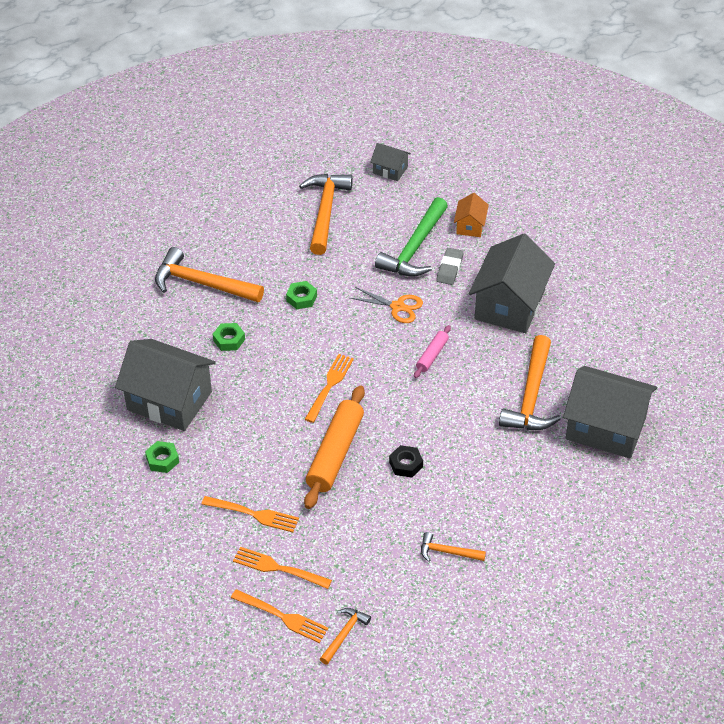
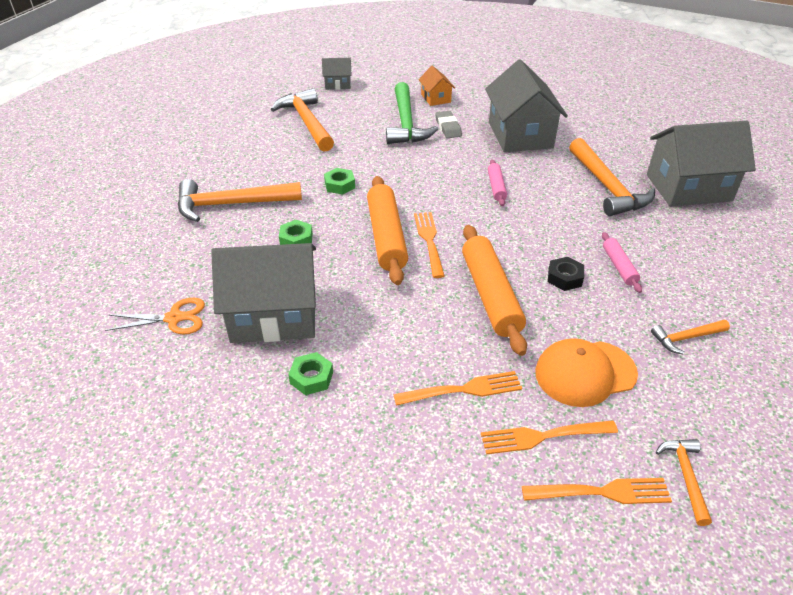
camera: 30 degrees left, 5 degrees down
orange scissors [350,287,423,323] -> orange scissors moved to [105,298,205,334]
none -> orange rolling pin [367,176,408,285]
none -> orange cap [535,338,638,407]
none -> pink rolling pin [602,232,642,293]

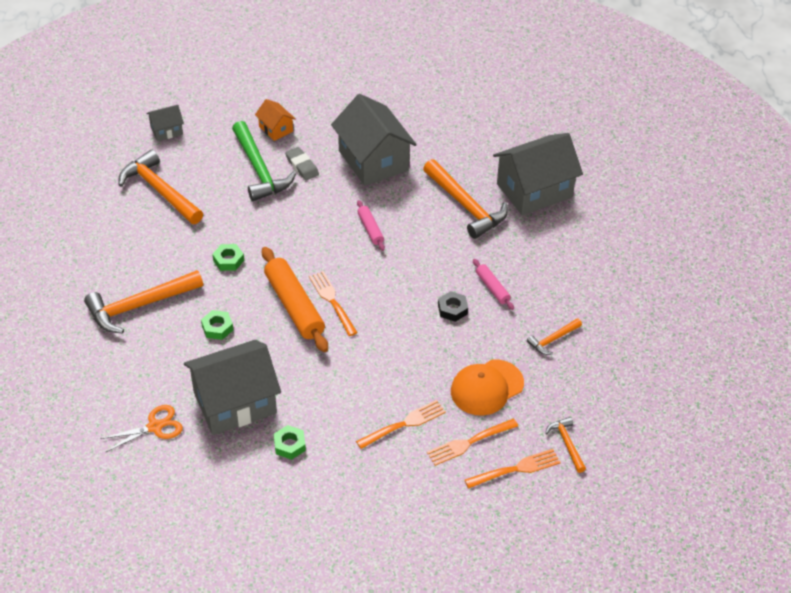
camera: 20 degrees left, 5 degrees up
orange rolling pin [462,225,527,356] -> none

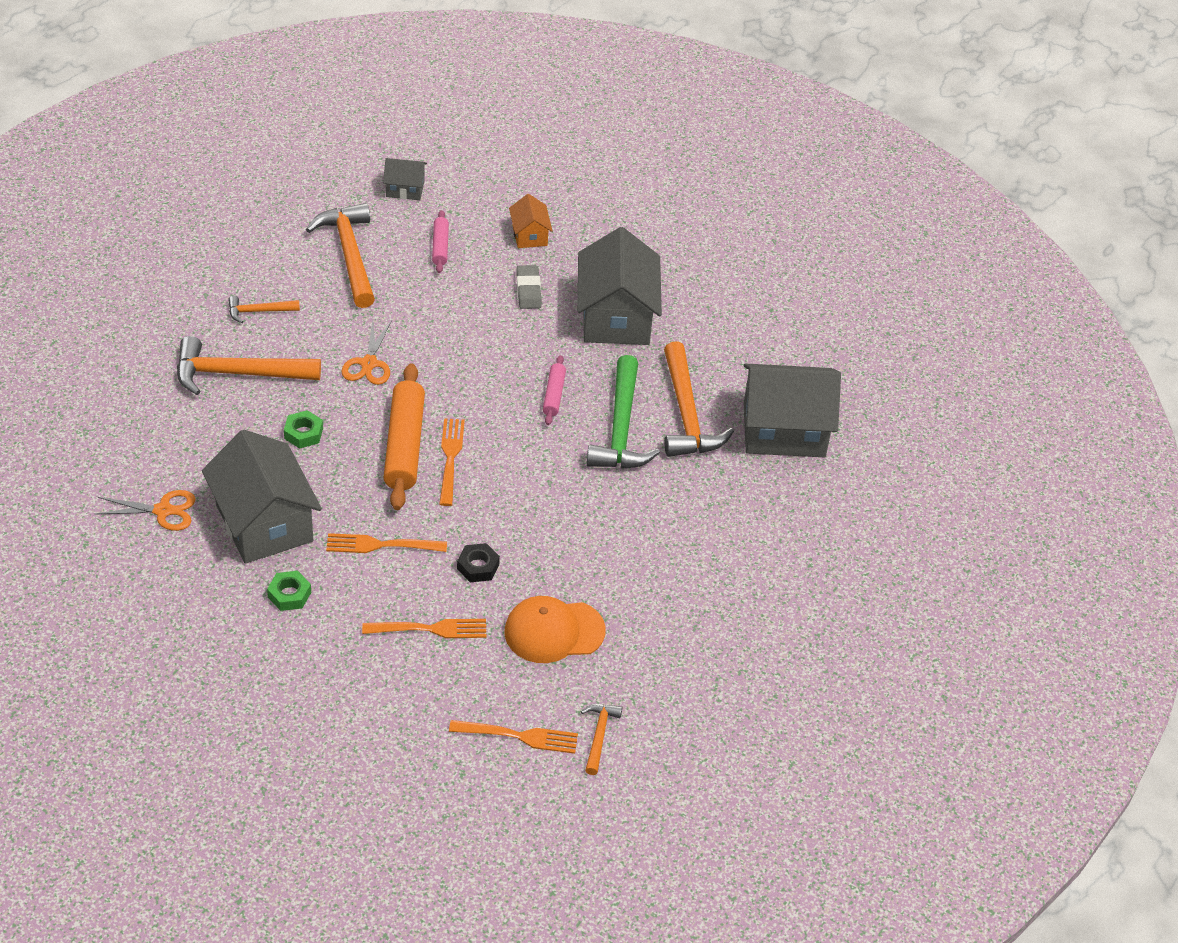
camera: 25 degrees right, 0 degrees up
grey house [184,340,281,435] -> grey house turned 60 degrees clockwise [202,430,322,564]
green nut [212,244,244,271] -> orange scissors [342,320,392,385]
green hammer [232,121,296,201] -> green hammer moved to [586,355,660,469]
orange fork [427,419,518,466] -> orange fork moved to [326,533,447,553]
black nut [438,291,468,322] -> black nut moved to [457,543,500,582]
pink rolling pin [473,259,514,310] -> pink rolling pin moved to [432,210,449,273]
orange hammer [527,318,582,355] -> orange hammer moved to [228,296,300,323]

